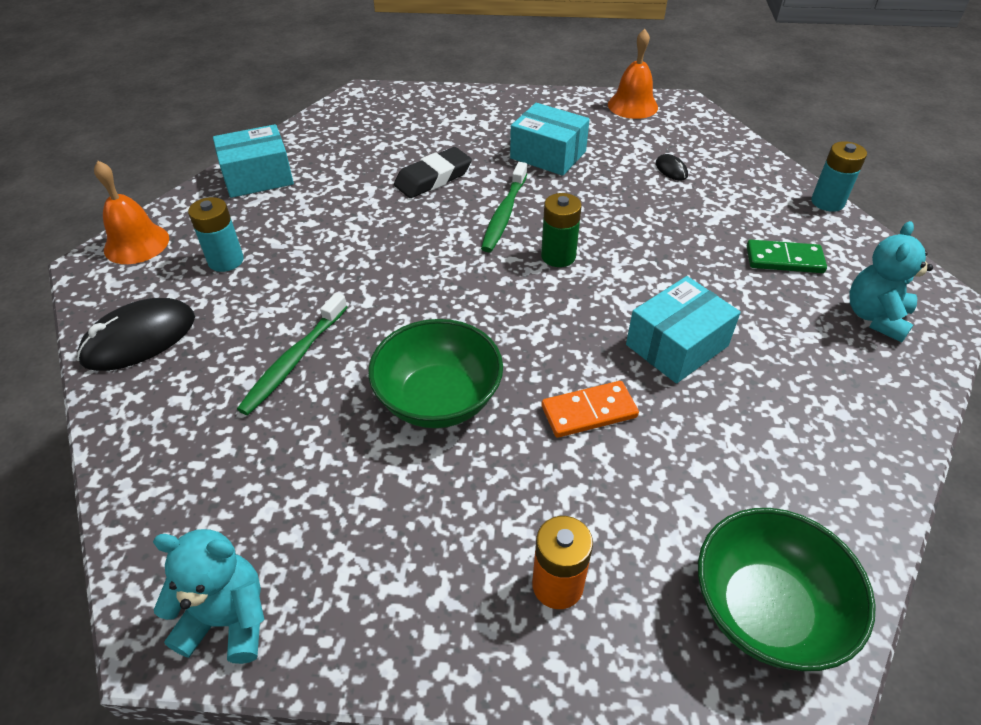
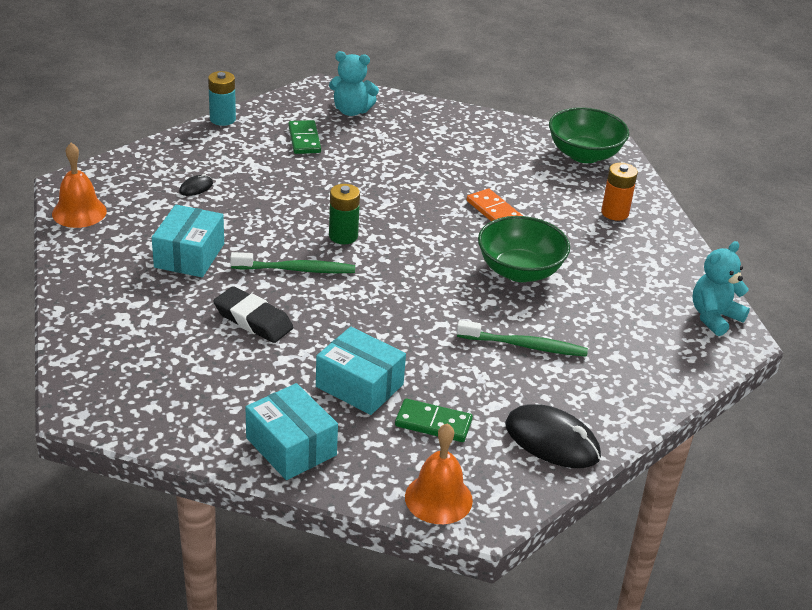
camera: 110 degrees left, 10 degrees down
turquoise teddy bear [153,529,264,664] -> turquoise teddy bear turned 60 degrees clockwise [693,241,750,336]
turquoise battery [188,197,244,272] -> green domino [395,399,473,442]
turquoise box [626,276,741,383] -> turquoise box moved to [316,327,406,415]

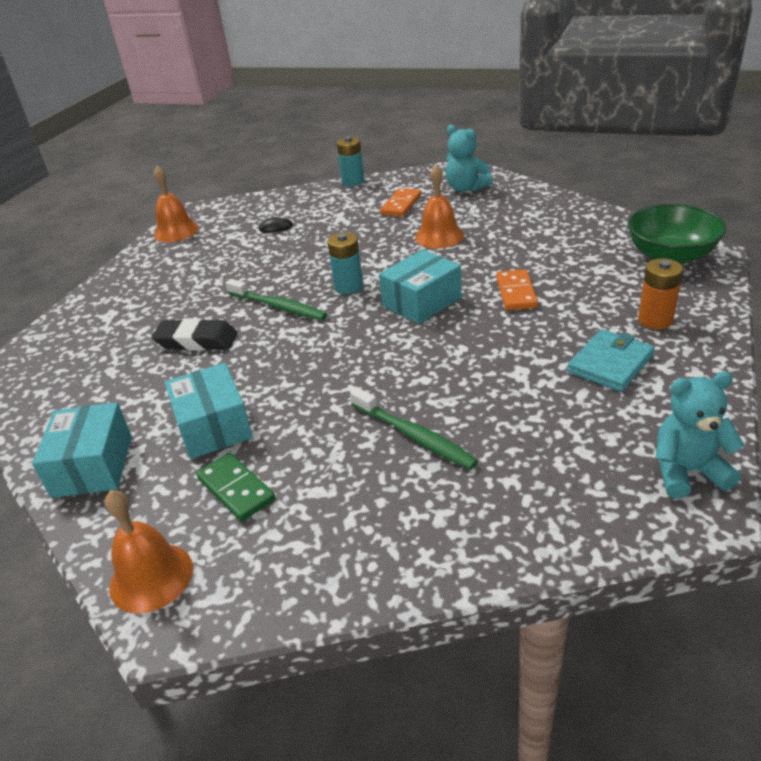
camera: 40 degrees right, 0 degrees up
turquoise box [152,205,224,277] -> turquoise box moved to [379,249,462,324]
black eraser [213,286,293,343] -> black eraser turned 60 degrees counterclockwise [152,318,237,351]
green domino [288,120,321,154] -> orange domino [380,188,421,217]
green battery [329,184,360,244] -> turquoise battery [327,232,363,294]
green bowl [478,216,570,282] -> none
black mouse [505,404,601,468] -> none
none -> orange bell [415,165,464,248]
none -> turquoise wallet [567,329,654,392]

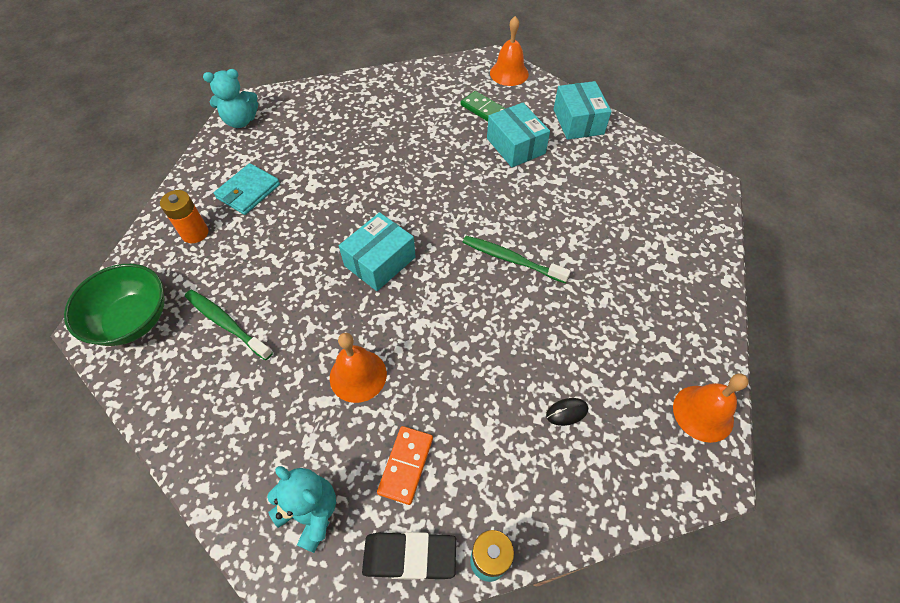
camera: 170 degrees right, 20 degrees up
black eraser [152,318,237,351] -> black eraser moved to [362,532,456,580]
turquoise battery [327,232,363,294] -> none
green toothbrush [350,387,478,470] -> green toothbrush moved to [185,290,273,360]
orange domino [496,269,538,310] -> none

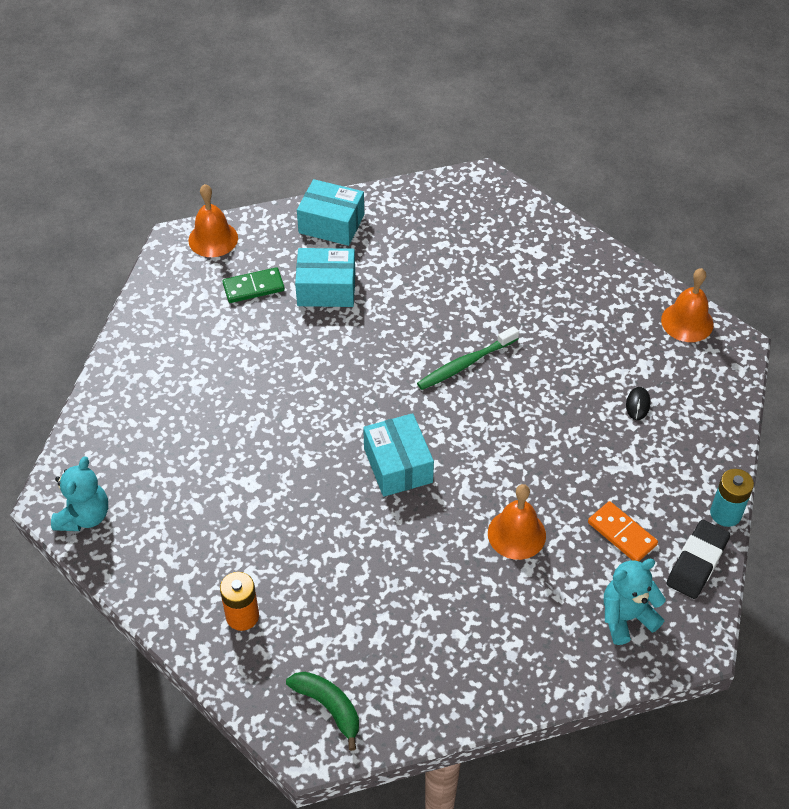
camera: 60 degrees left, 5 degrees down
green bowl [64,264,164,346] -> green banana [286,672,359,751]
green toothbrush [185,290,273,360] -> none
turquoise wallet [214,163,280,215] -> none

